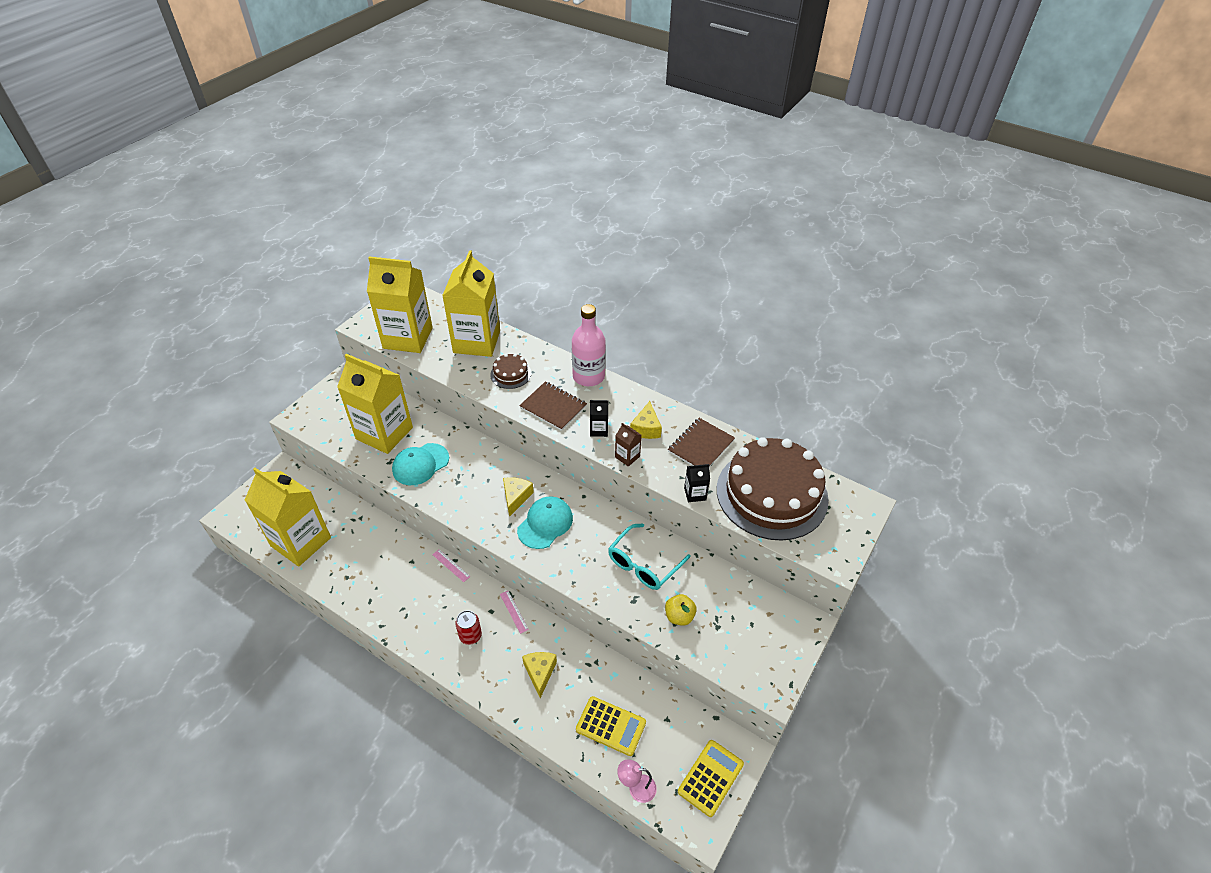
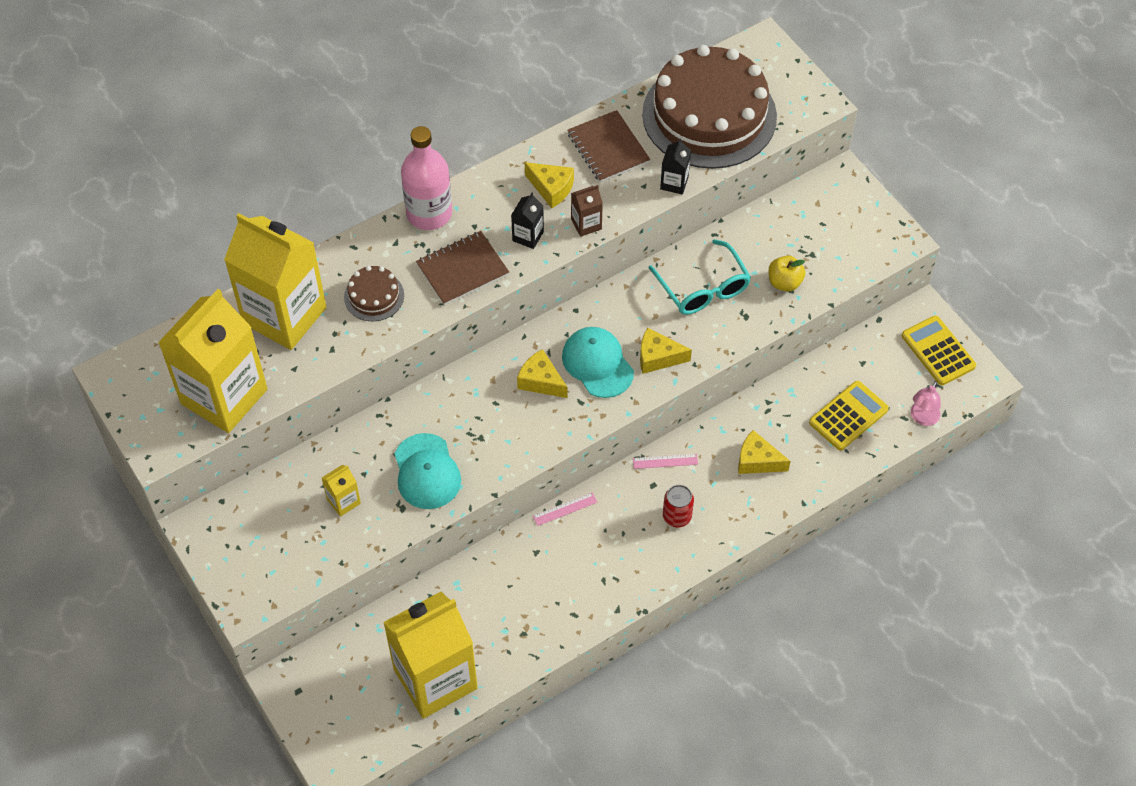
camera: 65 degrees left, 10 degrees up
yellow carton [337,354,413,454] -> yellow carton [322,464,361,517], size x0.40
none -> yellow cheese [640,328,692,374]

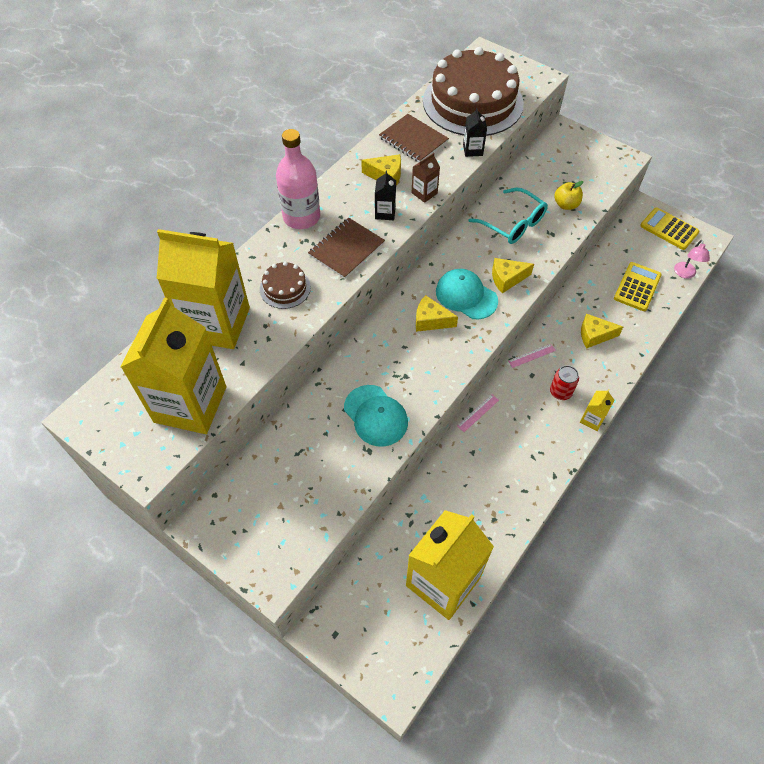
camera: 20 degrees left, 0 degrees up
yellow carton [322,464,361,517] -> yellow carton moved to [580,389,614,431]

